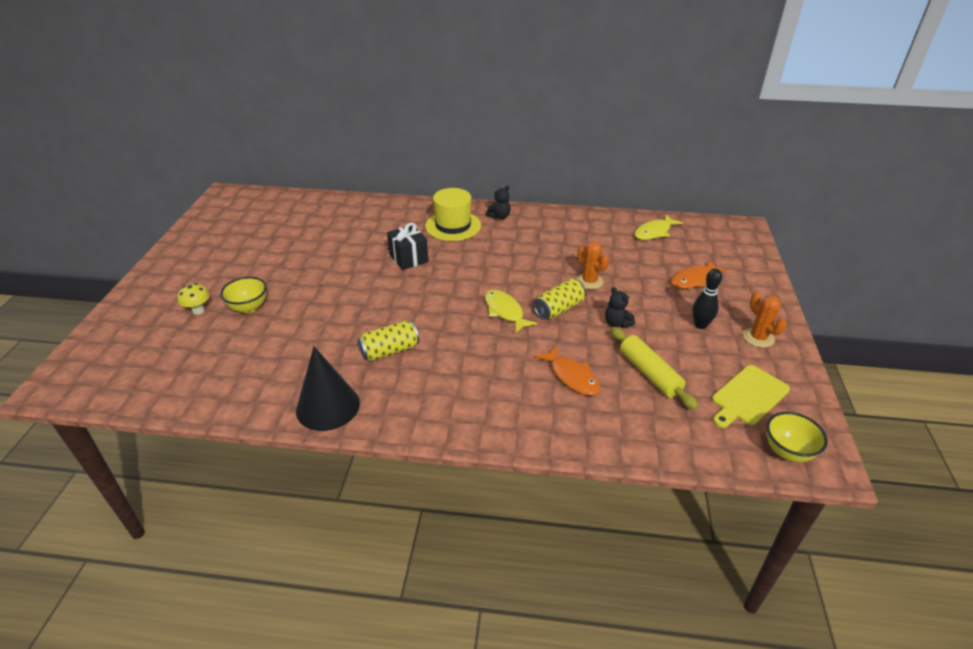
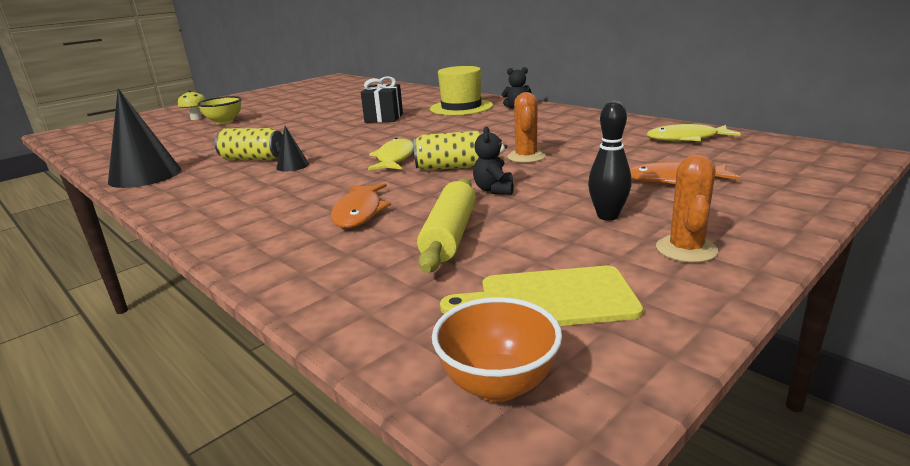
camera: 40 degrees right, 15 degrees down
yellow bowl [766,412,828,462] -> orange bowl [432,297,562,402]
none -> black cone [276,126,309,171]

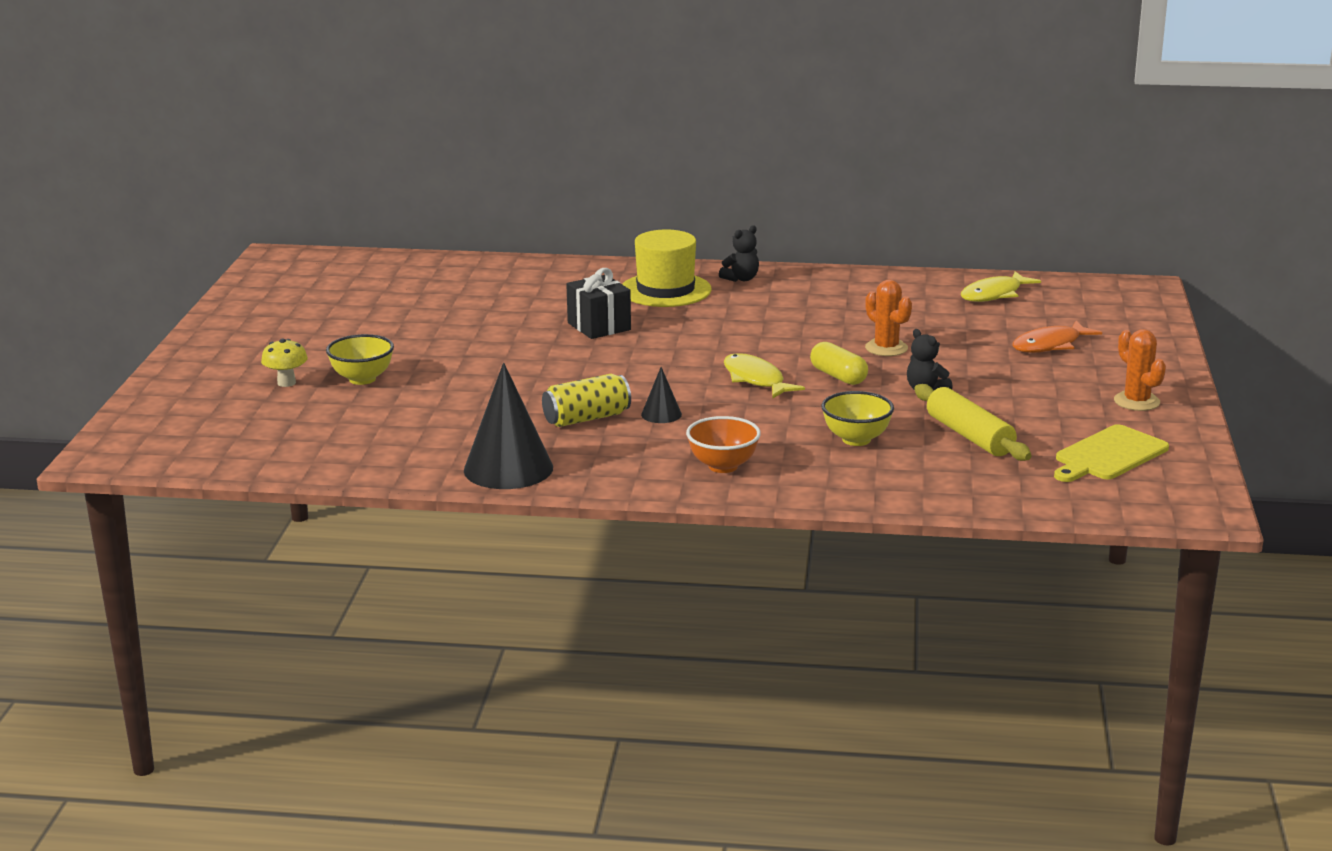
camera: 40 degrees left, 0 degrees up
orange fish [331,183,391,228] -> yellow bowl [821,391,894,446]
yellow can [414,131,481,171] -> yellow capsule [810,342,868,385]
orange bowl [432,297,562,402] -> orange bowl moved to [686,416,761,473]
black bowling pin [588,101,631,221] -> none

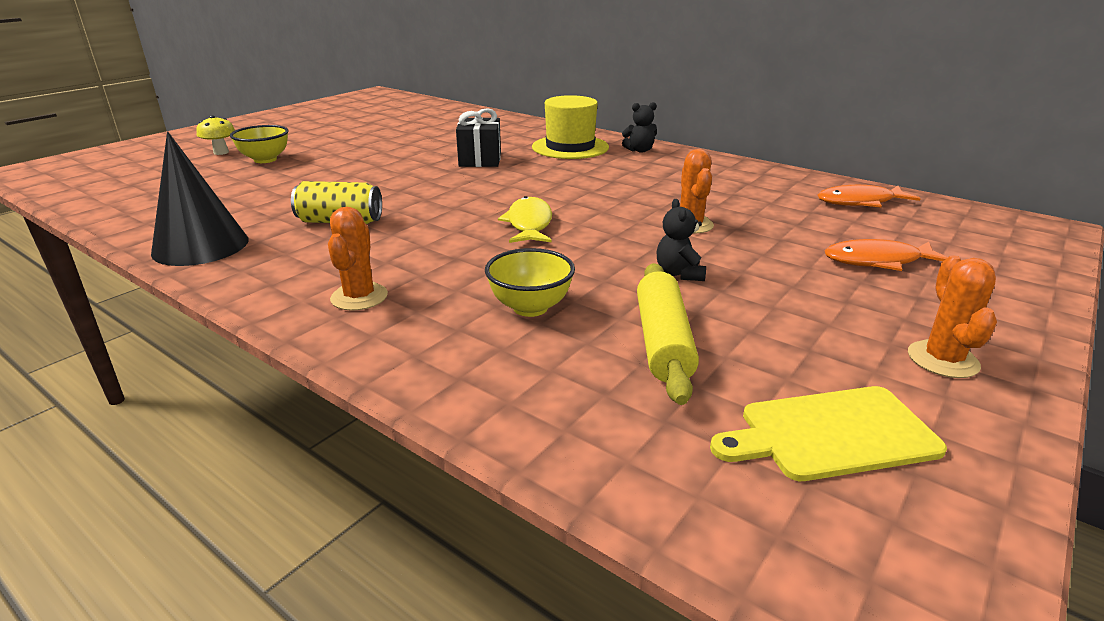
camera: 30 degrees right, 5 degrees up
black cone [641,367,682,423] -> none
orange bowl [686,416,761,473] -> orange cactus [328,207,388,311]
yellow capsule [810,342,868,385] -> none
yellow fish [961,271,1041,302] -> orange fish [817,185,921,207]

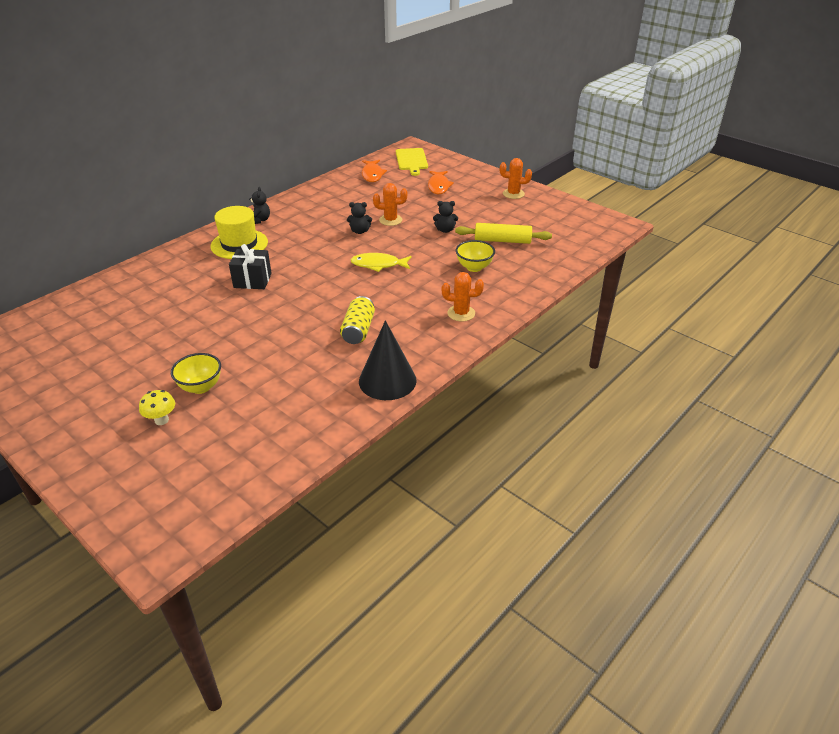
camera: 85 degrees left, 10 degrees up
yellow cutting board [710,386,947,481] -> yellow cutting board moved to [396,148,428,176]
none -> black teddy bear [347,202,372,234]

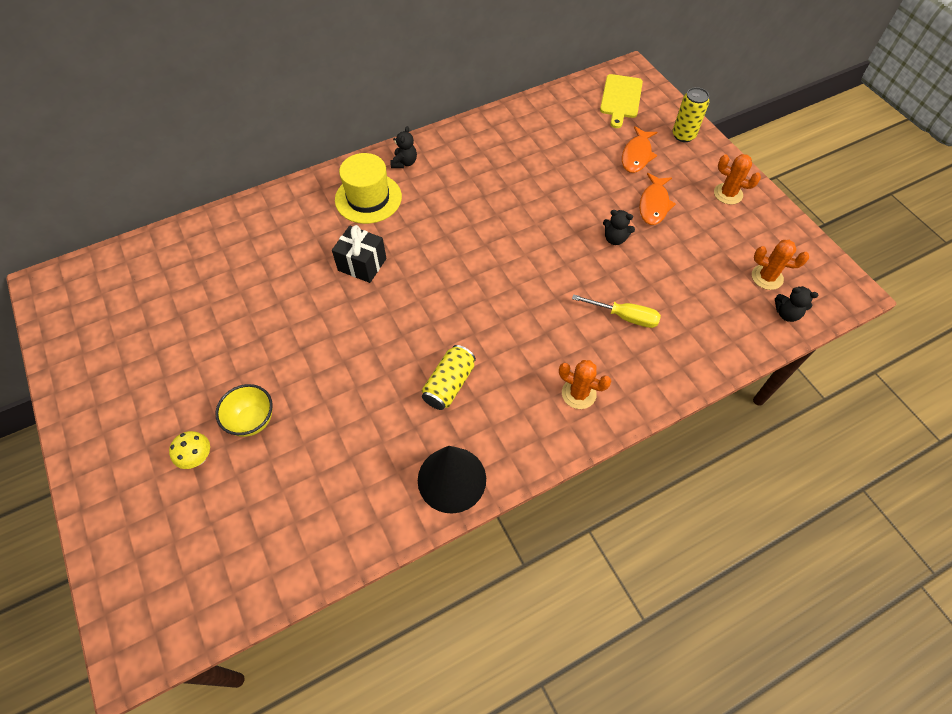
camera: 20 degrees right, 20 degrees up
black teddy bear [347,202,372,234] -> black teddy bear moved to [775,286,818,322]
yellow fish [351,253,411,272] -> none
orange fish [362,160,387,182] -> orange fish moved to [639,173,676,225]
orange cactus [373,183,407,226] -> orange cactus moved to [752,240,809,290]
yellow rolling pin [455,223,552,244] -> none
yellow bowl [456,240,495,272] -> yellow screwdriver [572,294,661,328]
none -> yellow can [672,87,709,142]

